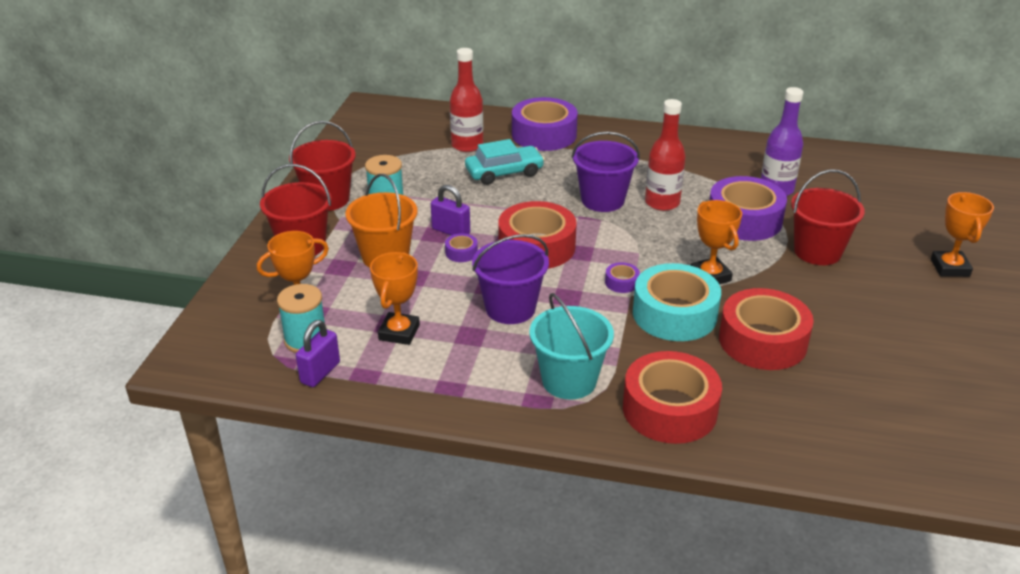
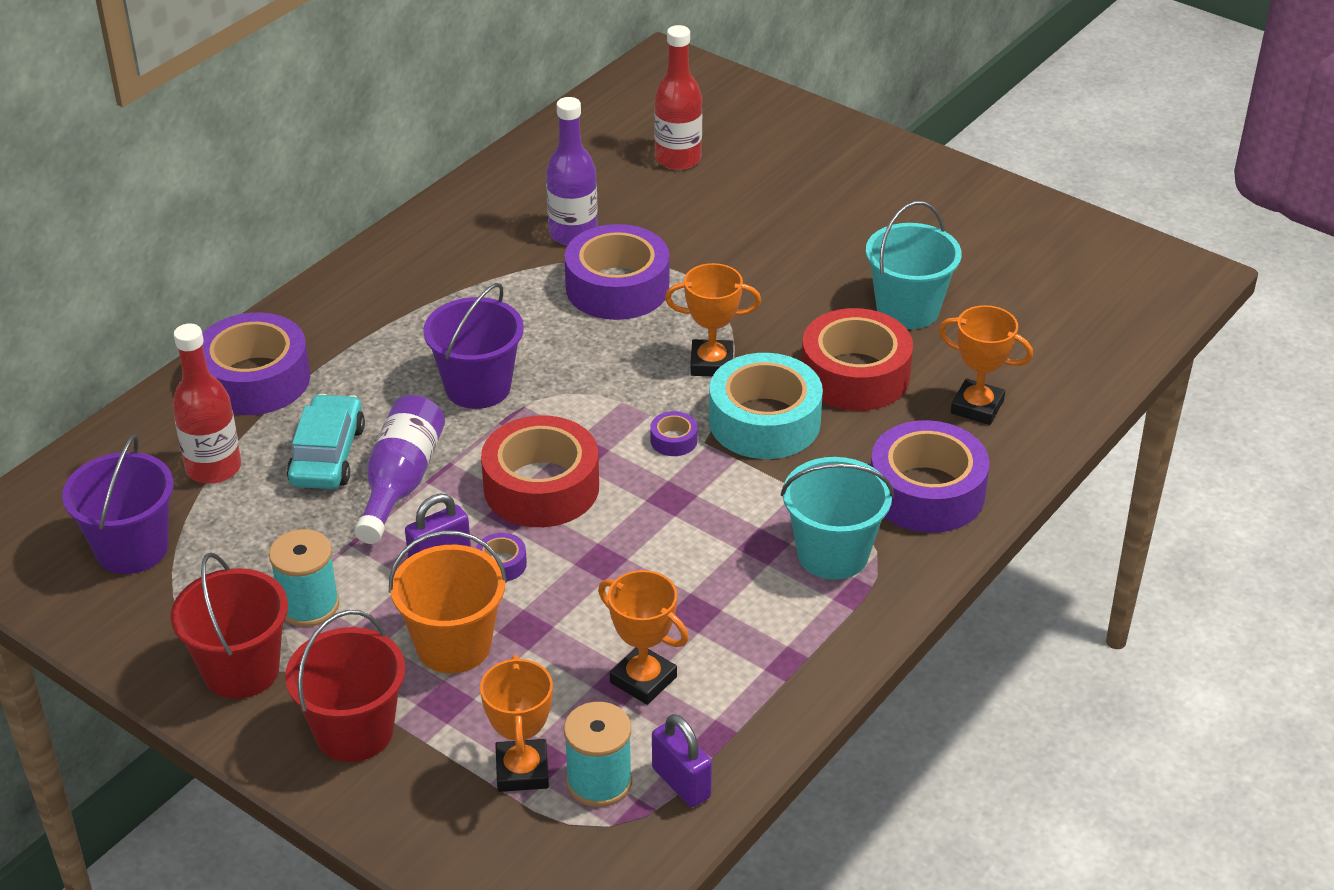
camera: 65 degrees left, 5 degrees up
purple bucket [472,234,549,324] -> purple bucket moved to [62,434,173,574]
red tape [623,351,722,444] -> purple tape [871,420,990,533]
red bottle [645,99,686,211] -> red bottle moved to [654,25,702,170]
red bucket [791,170,865,265] -> none
orange trophy [931,192,994,277] -> orange trophy moved to [939,305,1033,425]
none -> purple bottle [354,395,445,544]
none -> turquoise bucket [866,201,962,329]

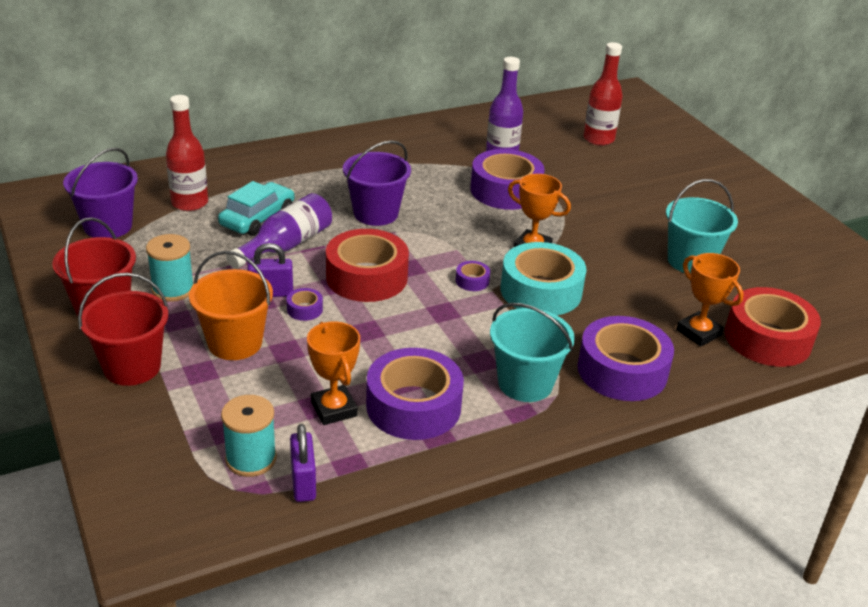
camera: 25 degrees right, 5 degrees down
purple tape [202,312,310,415] -> purple tape moved to [366,348,464,440]
orange trophy [480,655,553,792] -> none
red tape [801,308,913,411] -> red tape moved to [725,287,821,367]

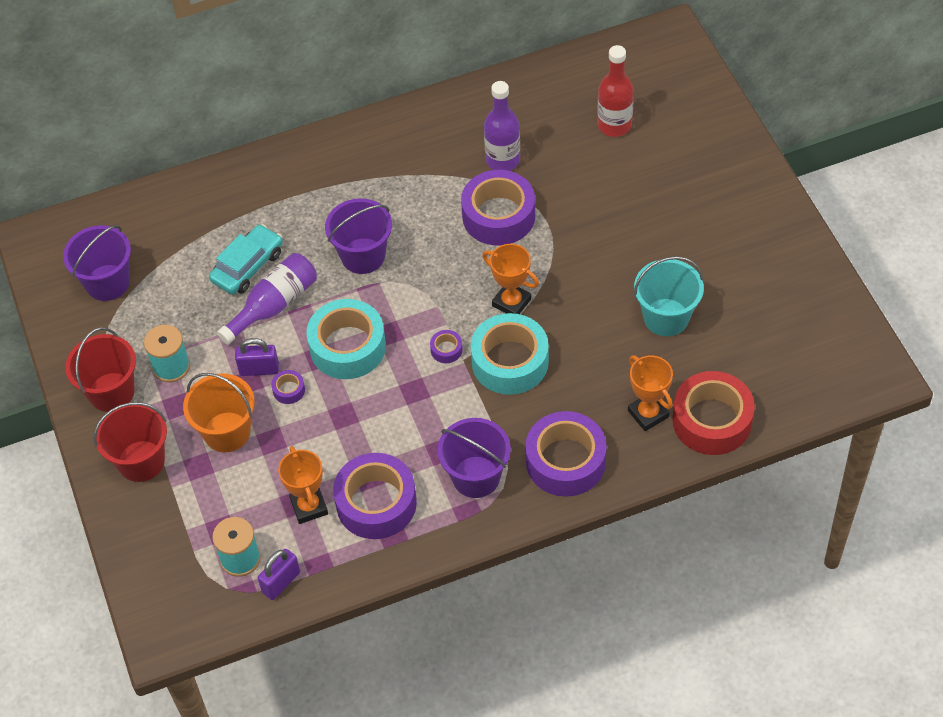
camera: 10 degrees right, 20 degrees up
red bottle [166,95,208,211] -> none
purple padlock [290,424,316,502] -> purple padlock turned 45 degrees clockwise [258,549,300,600]
red tape [326,229,409,302] -> turquoise tape [307,299,386,379]
turquoise bucket [490,303,575,402] -> purple bucket [438,418,511,498]

